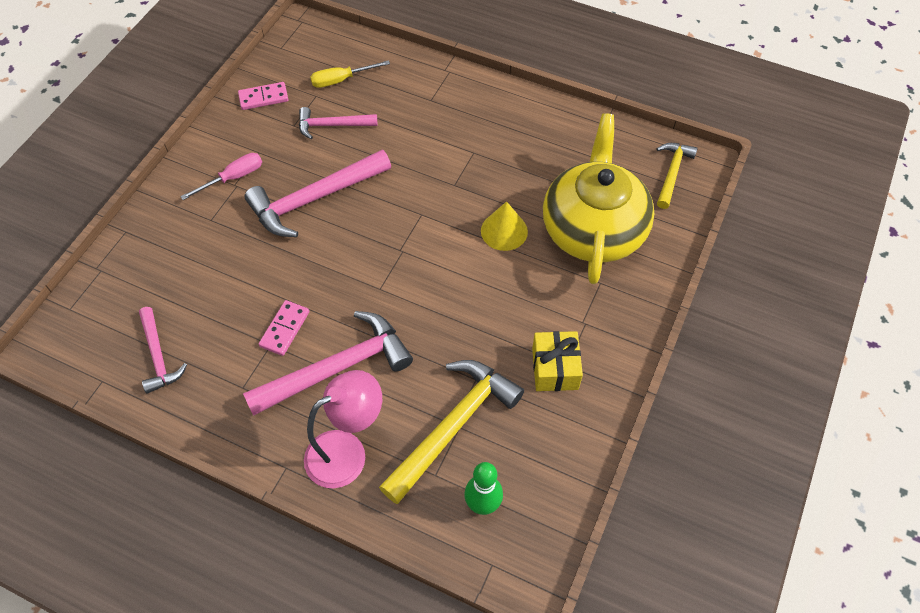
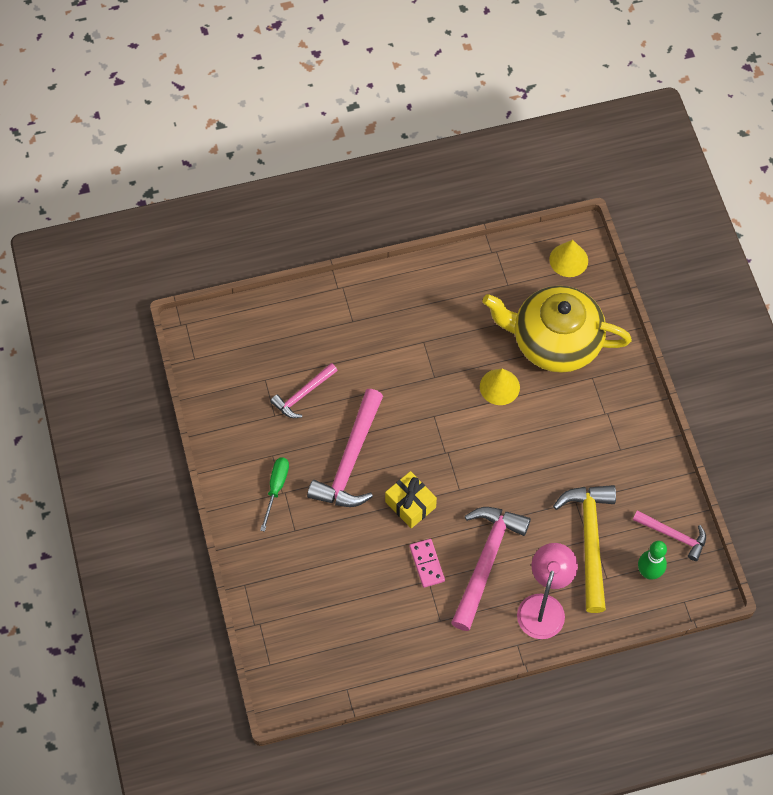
camera: 40 degrees left, 5 degrees up
pink hammer [139,307,187,394] -> pink hammer moved to [633,510,706,561]
pink screwdriver [180,153,262,200] -> green screwdriver [260,458,289,532]
pink domino [238,82,289,110] -> none
yellow screwdriver [310,60,390,88] -> none
yellow gift [532,331,583,391] -> yellow gift moved to [385,471,437,528]
yellow teapot [543,113,654,284] -> yellow teapot turned 45 degrees counterclockwise [482,286,632,373]
yellow hammer [656,143,698,209] -> yellow cone [549,240,588,277]

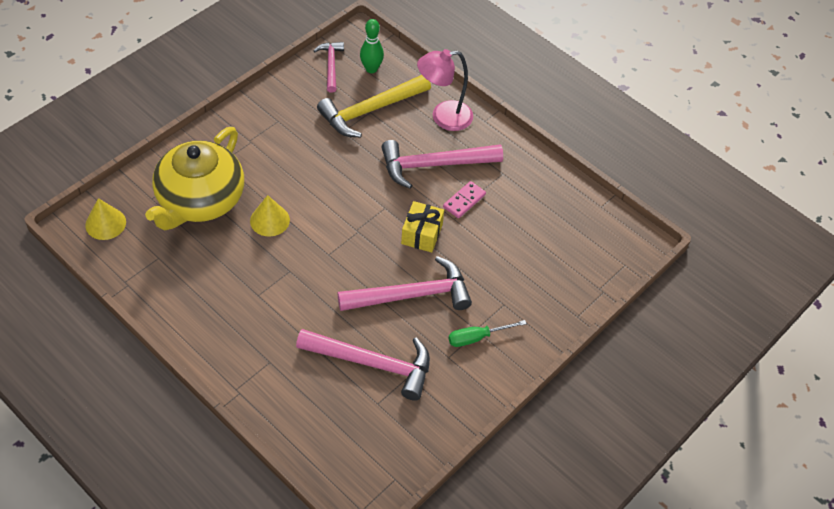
camera: 125 degrees left, 10 degrees down
pink hammer [270,363,338,418] -> pink hammer [296,329,430,401], size x1.74
yellow teapot [482,286,632,373] -> yellow teapot turned 45 degrees clockwise [145,127,244,231]

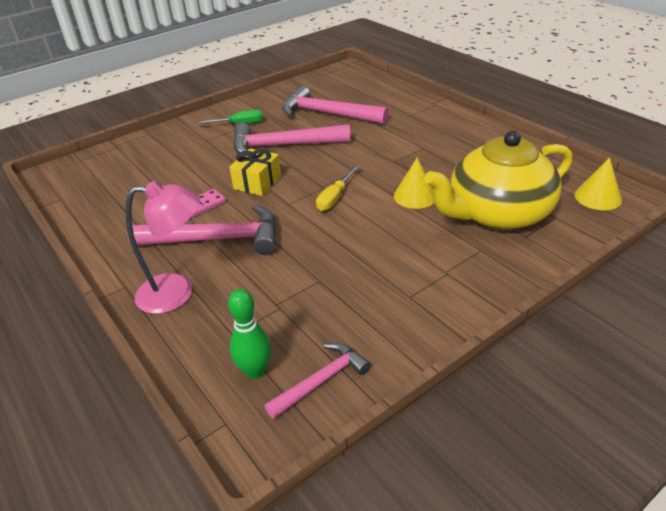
camera: 165 degrees left, 15 degrees down
yellow teapot [145,127,244,231] -> yellow teapot turned 150 degrees counterclockwise [424,131,572,230]
pink hammer [314,42,344,93] -> pink hammer turned 135 degrees counterclockwise [265,343,371,419]
yellow hammer [317,75,431,137] -> none
none -> yellow screwdriver [316,165,360,211]

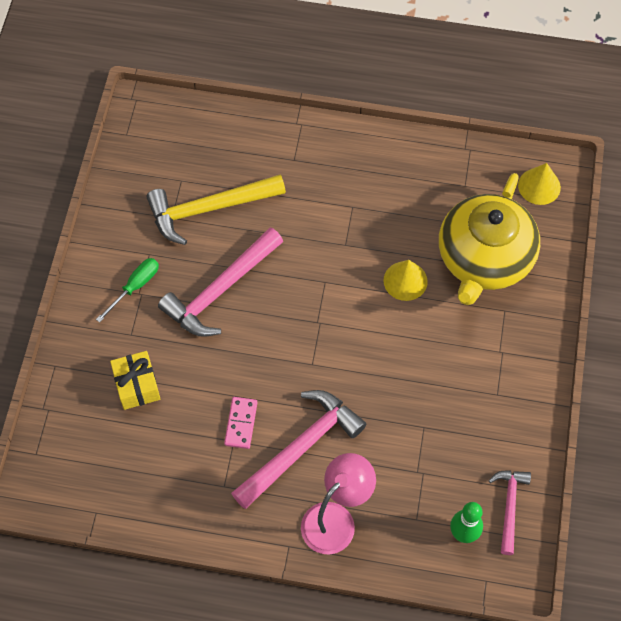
camera: 45 degrees left, 25 degrees up
yellow gift [229,148,281,196] -> yellow gift moved to [110,351,160,410]
pink hammer [282,86,389,124] -> yellow hammer [147,175,286,245]
yellow screwdriver [316,165,360,211] -> none

